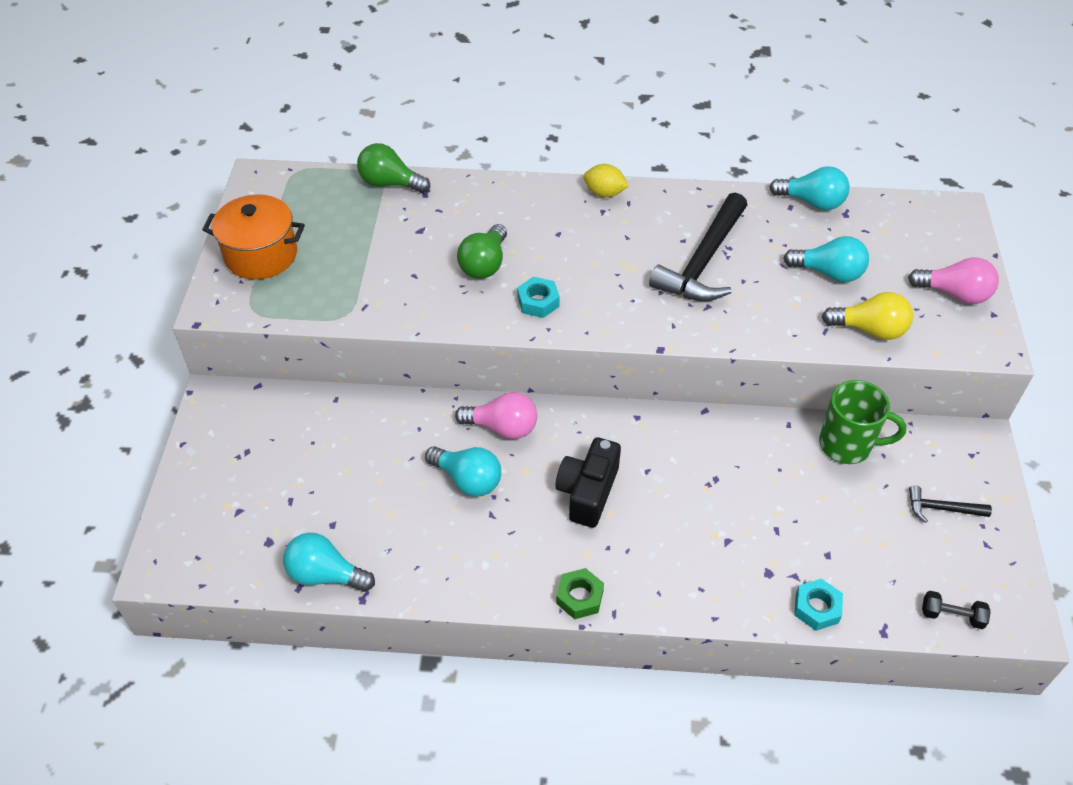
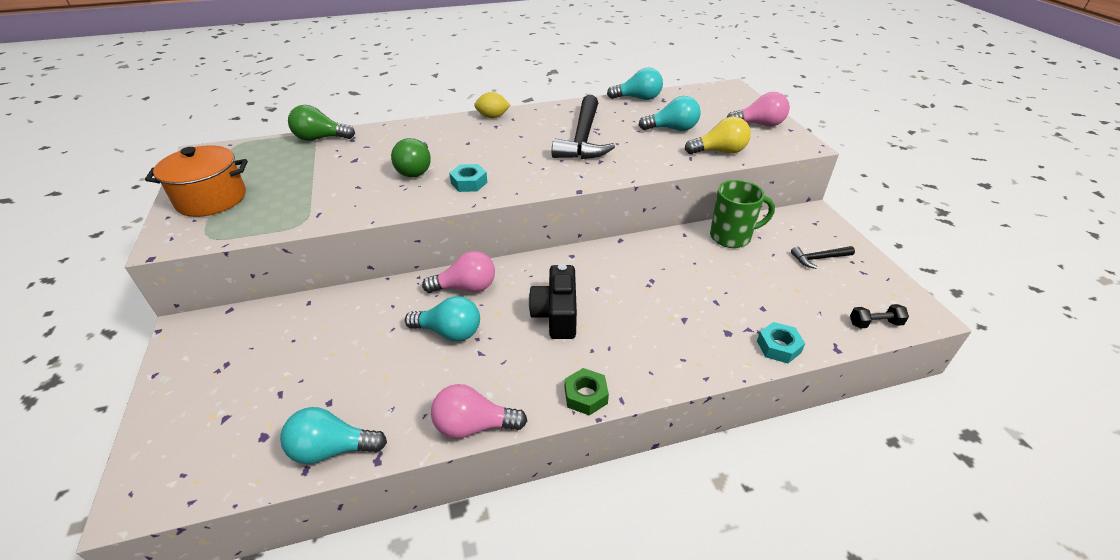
camera: 20 degrees left, 10 degrees down
none -> pink light bulb [431,384,527,439]

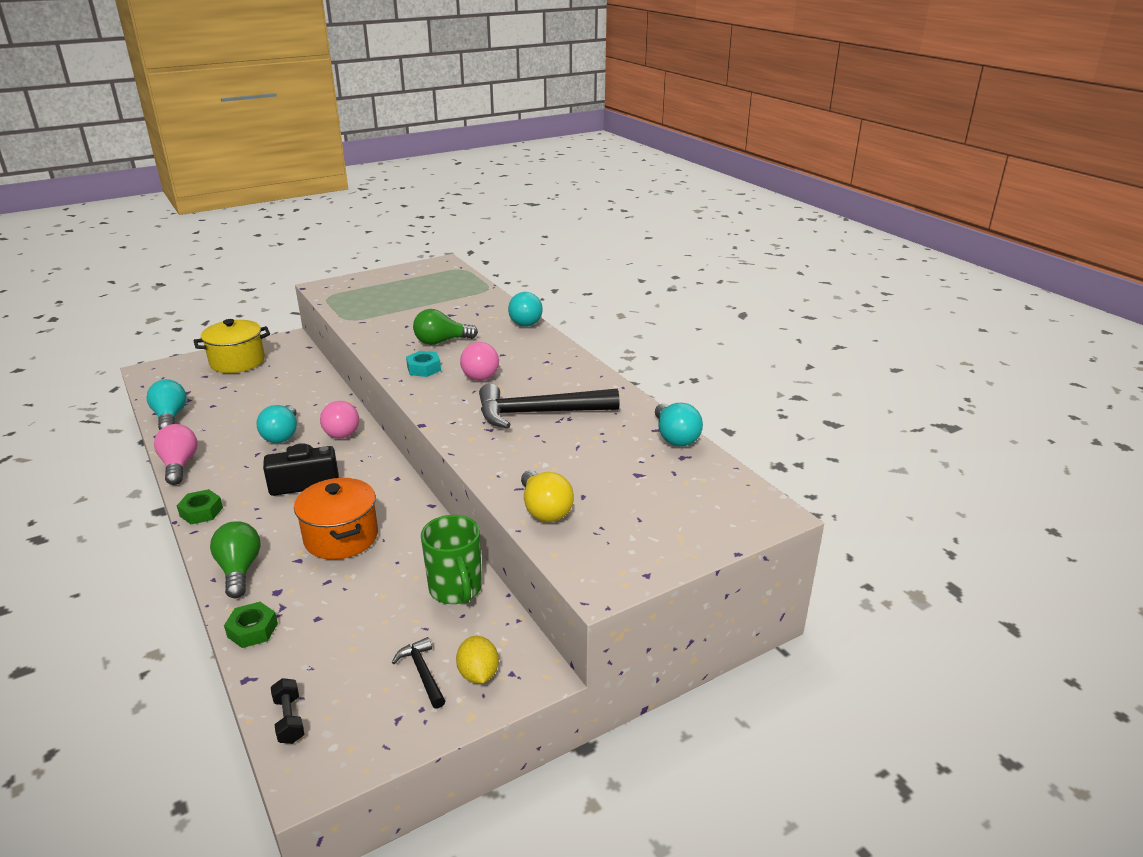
camera: 75 degrees right, 10 degrees down
orange pot [145,145,248,217] -> orange pot moved to [294,478,378,560]
green light bulb [288,105,355,141] -> green light bulb moved to [210,521,261,598]
yellow lemon [474,92,510,118] -> yellow lemon moved to [456,636,499,684]
turquoise light bulb [639,96,701,131] -> turquoise light bulb moved to [508,292,543,327]
pink light bulb [727,92,790,127] -> pink light bulb moved to [460,342,499,381]
turquoise nut [757,322,805,363] -> green nut [224,602,278,648]
none -> yellow pot [193,319,270,373]

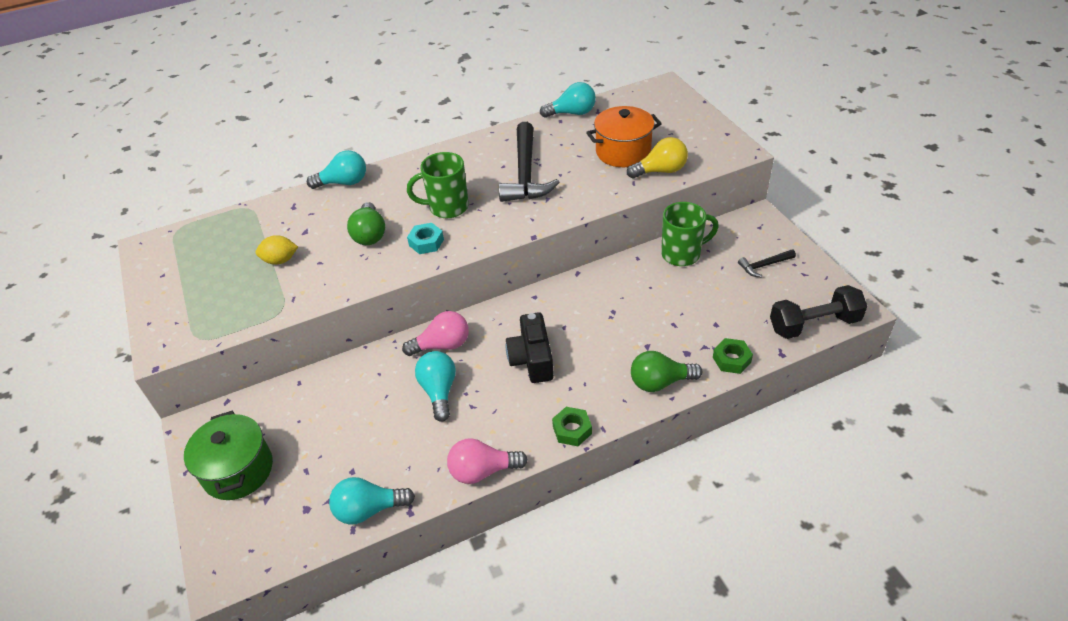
camera: 80 degrees left, 15 degrees up
yellow pot [193,319,270,373] -> green pot [184,410,273,500]
turquoise light bulb [257,405,297,443] -> turquoise light bulb turned 105 degrees counterclockwise [415,351,456,422]
black dumbbell [271,678,304,744] -> black dumbbell [770,285,867,339], size x1.97
orange pot [294,478,378,560] -> orange pot moved to [586,106,662,167]
yellow lemon [456,636,499,684] -> yellow lemon moved to [255,235,298,265]
pink light bulb [460,342,499,381] -> green mug [407,152,469,218]

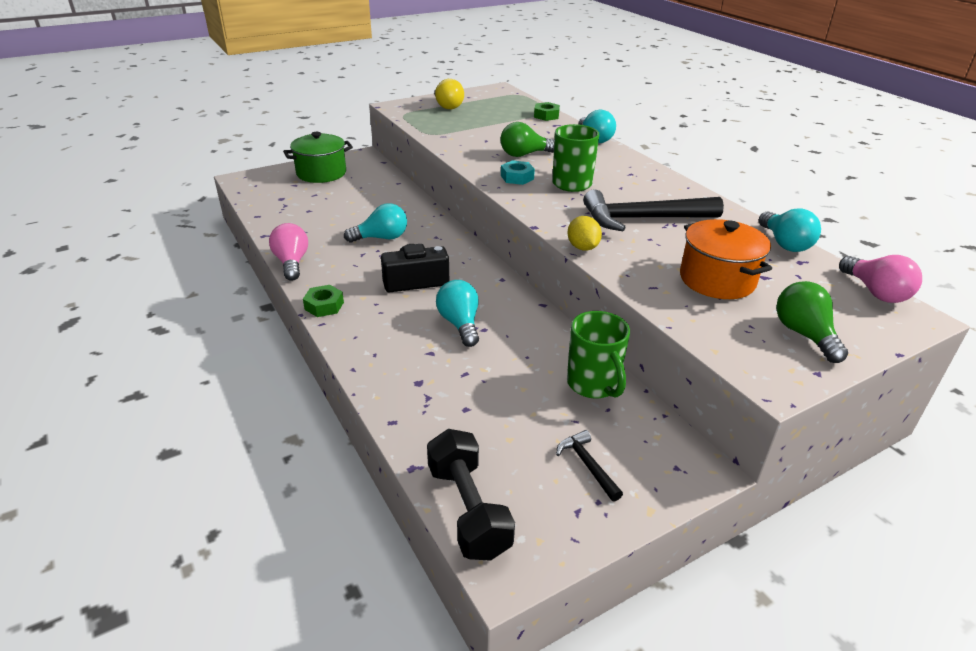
camera: 80 degrees right, 10 degrees down
yellow lemon [255,235,298,265] -> yellow lemon moved to [568,216,602,251]
turquoise light bulb [329,477,415,525] -> turquoise light bulb moved to [436,280,479,347]
pink light bulb [402,311,469,356] -> pink light bulb moved to [839,255,922,303]
yellow light bulb [627,137,688,179] -> yellow light bulb moved to [434,79,464,109]
green light bulb [631,351,702,392] -> green light bulb moved to [776,281,848,363]
green nut [713,338,753,374] -> green nut moved to [534,102,560,121]

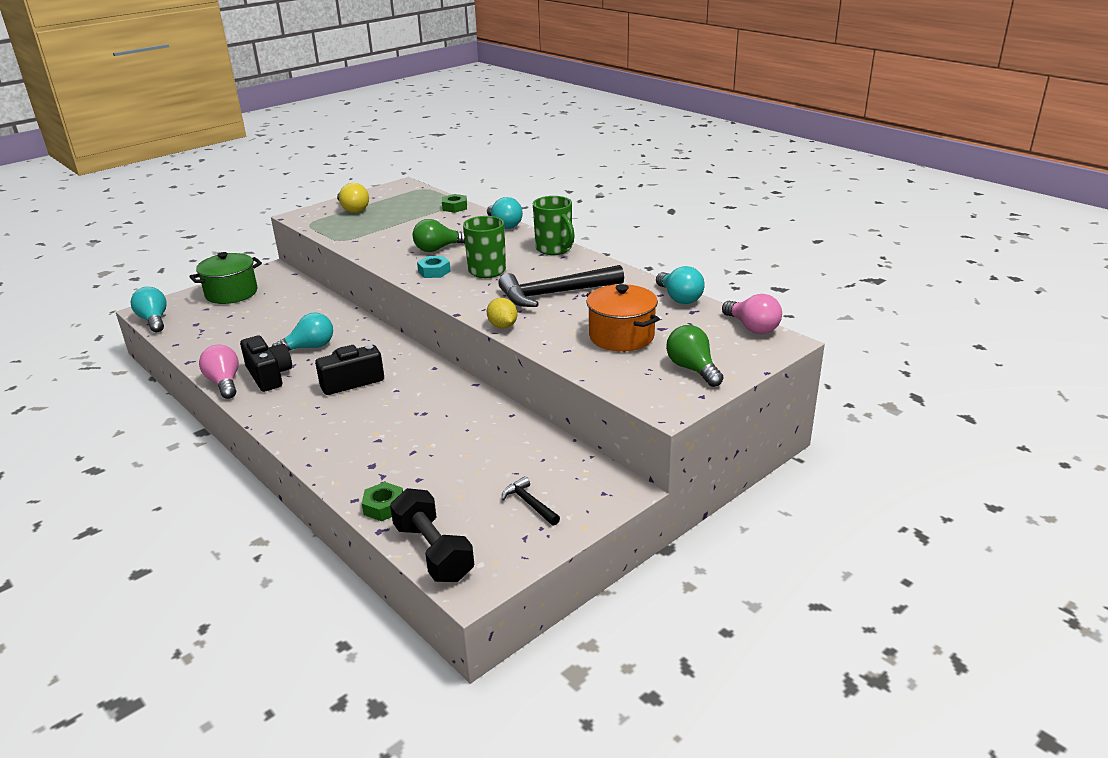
camera: 10 degrees left, 5 degrees down
green nut [303,285,344,317] -> green nut moved to [362,482,403,521]
turquoise light bulb [436,280,479,347] -> turquoise light bulb moved to [131,287,167,332]
green mug [567,311,630,398] -> green mug moved to [533,196,575,255]
none -> black camera [240,336,292,392]

